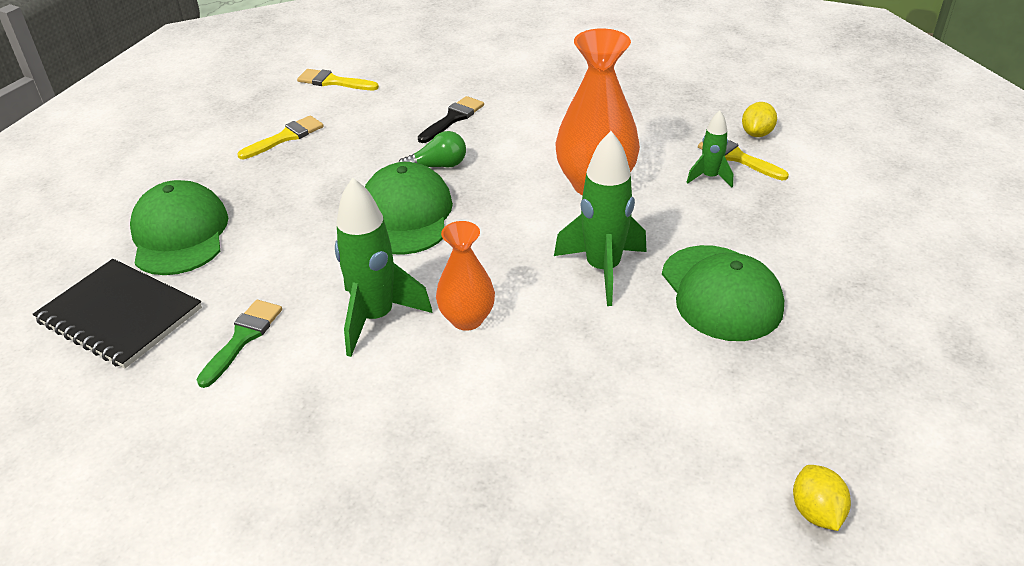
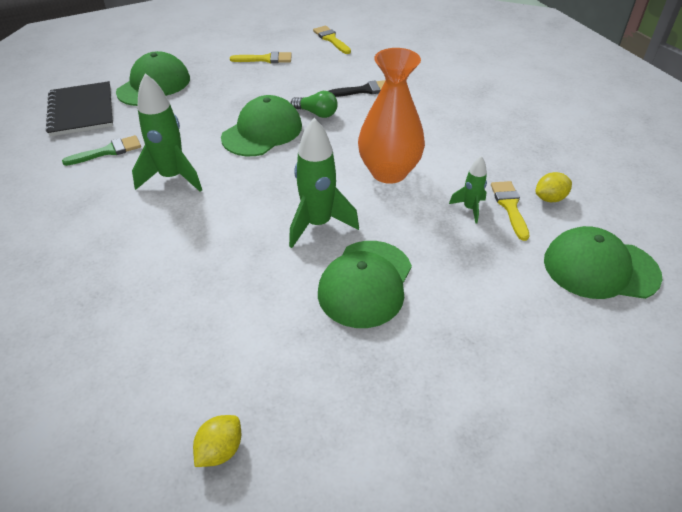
camera: 40 degrees right, 5 degrees up
orange vase [436,221,495,331] -> none
none -> green cap [544,226,662,299]

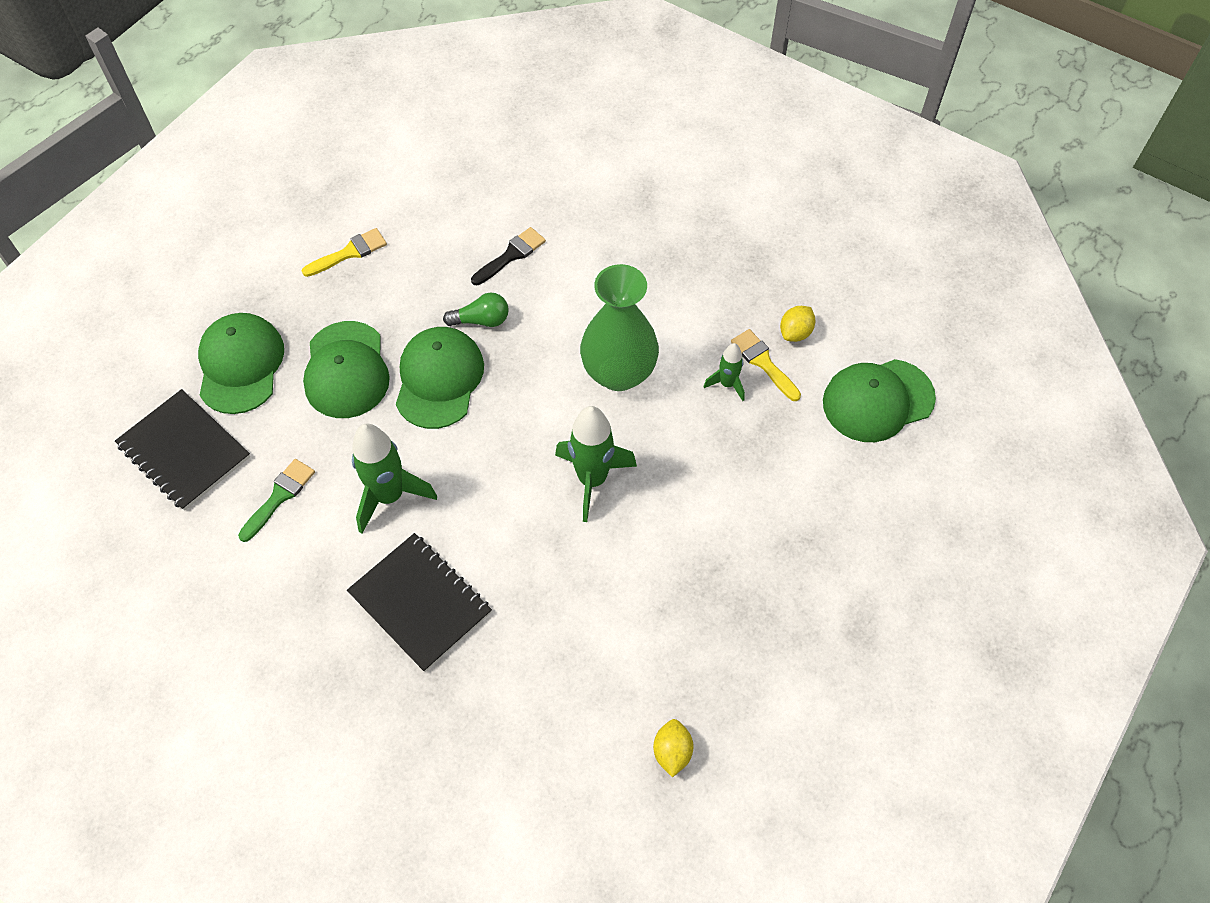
camera: 30 degrees left, 15 degrees up
yellow brush [313,26,351,54] -> none
green cap [318,241,412,328] -> green cap moved to [303,321,390,418]
orange vase [358,48,425,184] -> green vase [580,264,659,391]
none -> black notebook [347,533,492,672]

